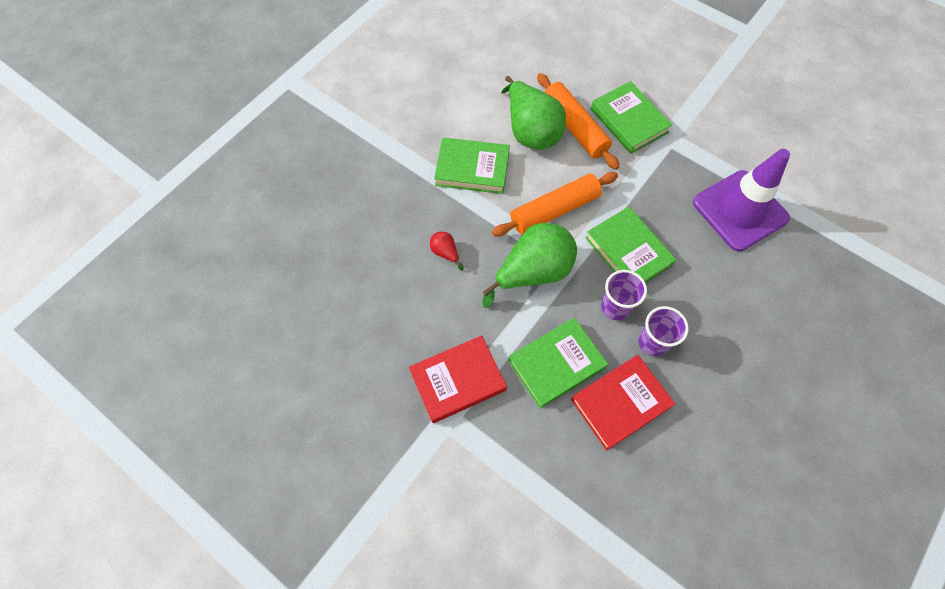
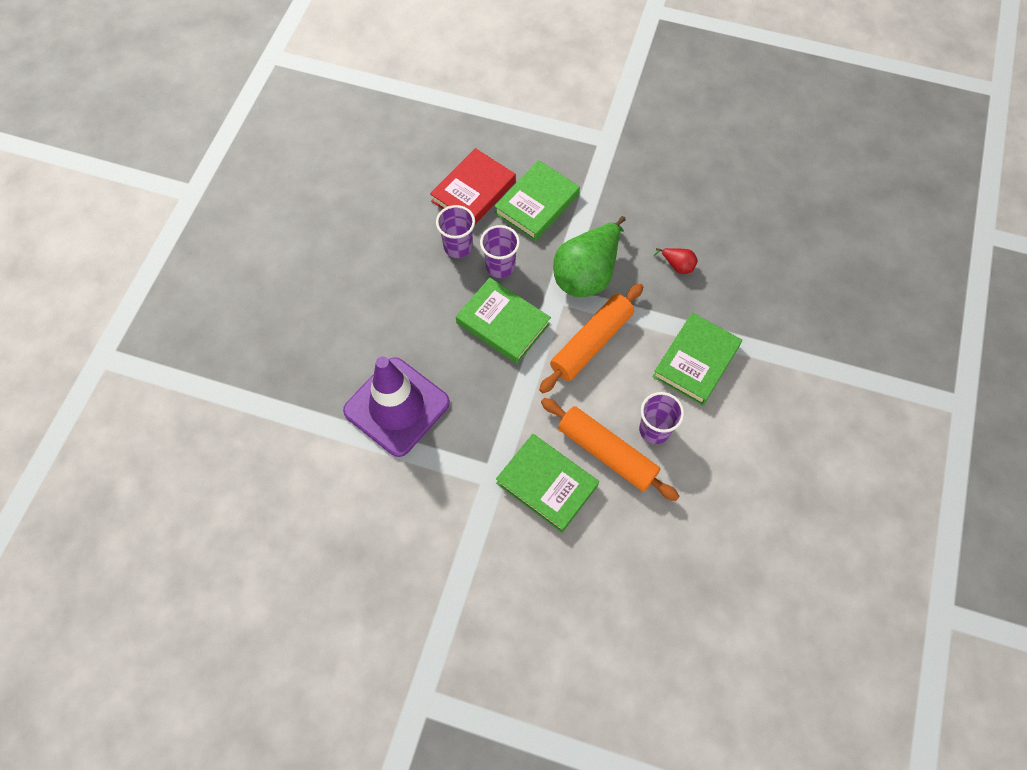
camera: 160 degrees right, 0 degrees up
red book [409,335,507,423] -> none
green book [434,137,510,194] -> green book turned 45 degrees counterclockwise [653,313,742,405]
green pear [501,76,566,150] -> purple cup [639,392,684,444]

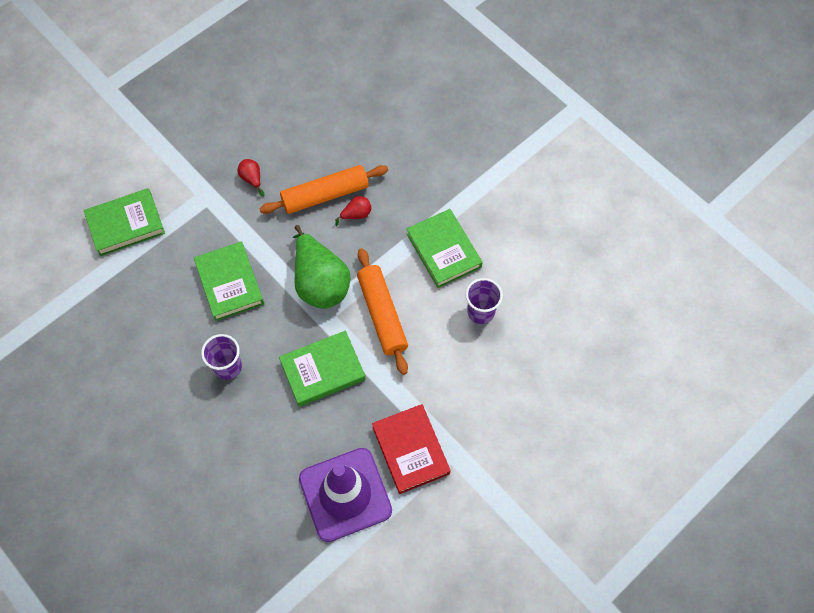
camera: 60 degrees left, 0 degrees up
red book [430,148,516,224] -> red book moved to [372,404,451,494]
purple cup [480,225,520,278] -> none
green book [496,434,599,533] -> green book moved to [84,188,165,256]
orange rolling pin [541,398,680,501] -> orange rolling pin moved to [259,165,388,214]
none -> red pear [237,159,264,197]

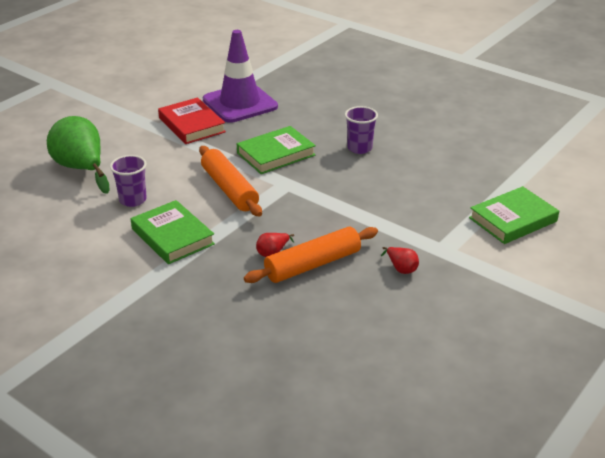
camera: 170 degrees right, 30 degrees down
green book [194,242,264,321] -> none
green pear [293,225,350,309] -> green pear moved to [47,116,110,194]

